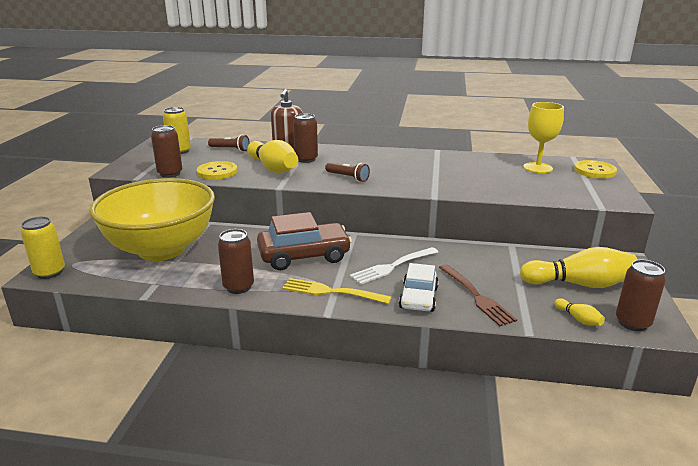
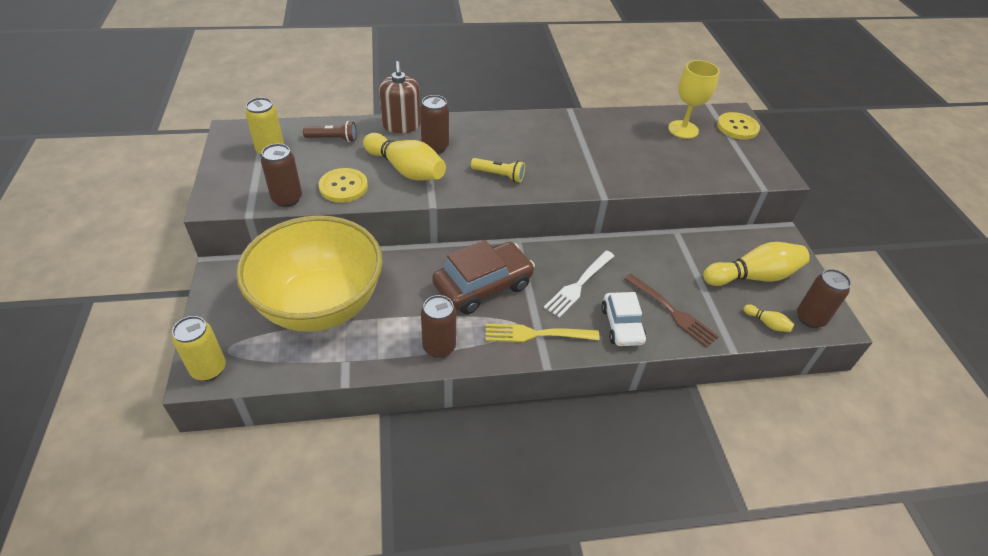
camera: 20 degrees left, 20 degrees up
brown flashlight [325,162,370,182] -> yellow flashlight [471,158,525,182]

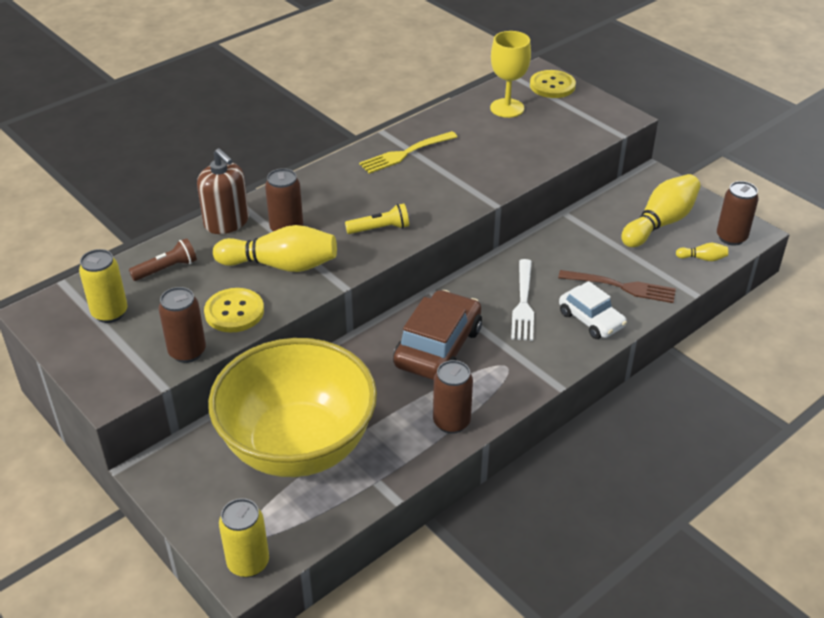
camera: 30 degrees left, 5 degrees down
yellow fork [486,324,599,342] -> yellow fork moved to [359,131,457,174]

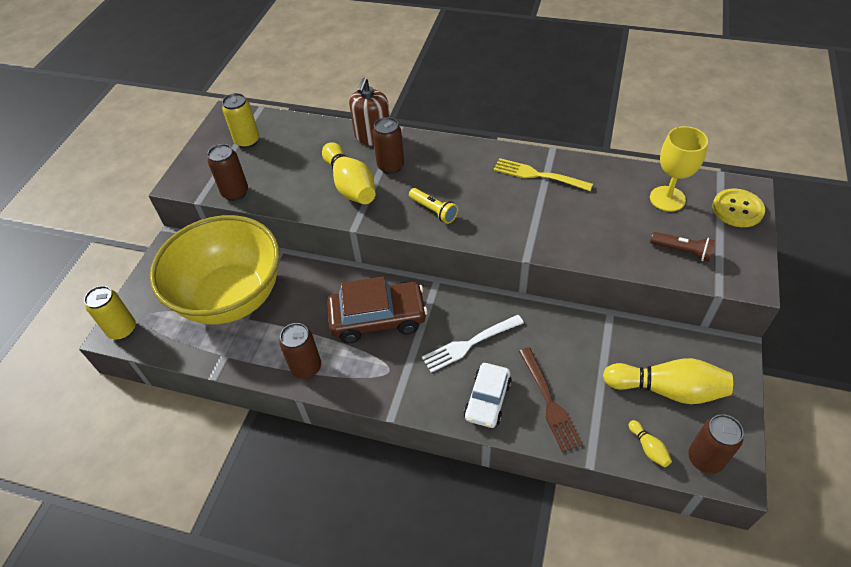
camera: 60 degrees right, 10 degrees up
brown flashlight [129,238,197,281] -> brown flashlight moved to [650,232,715,262]
yellow button [204,288,264,332] -> none

